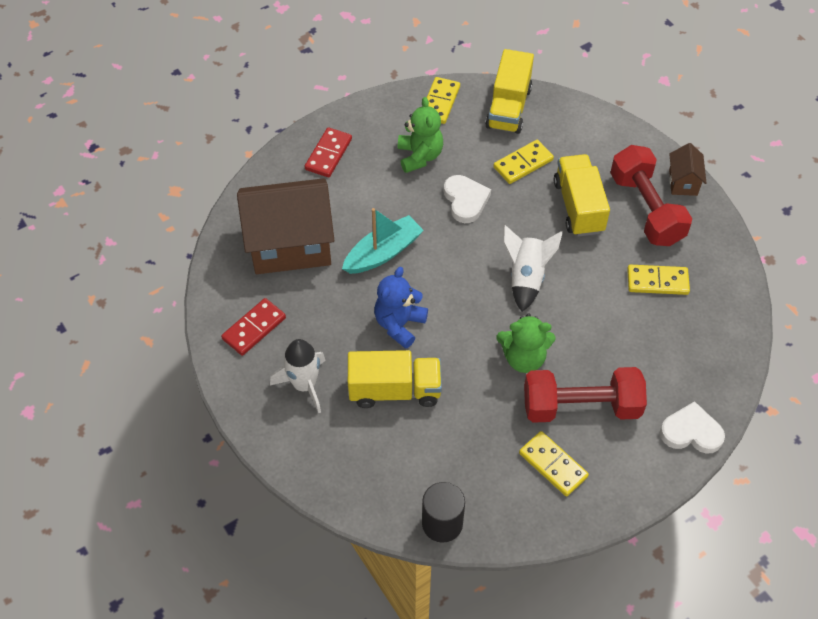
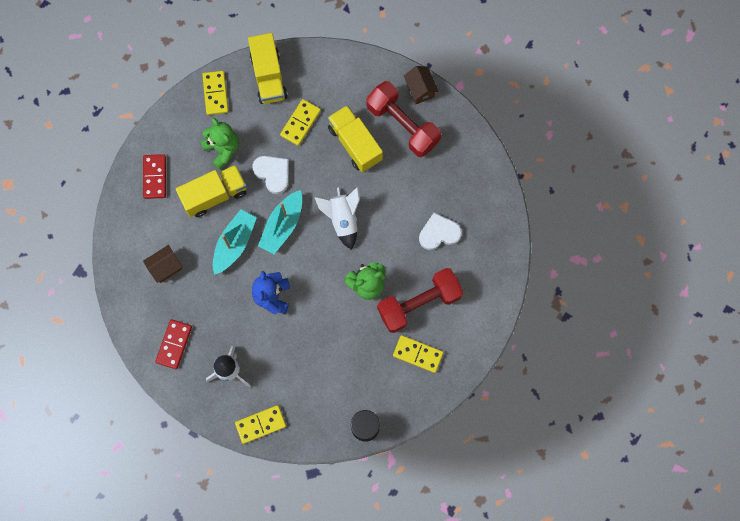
camera: 25 degrees left, 20 degrees up
brown house [237,178,334,274] -> brown house [143,245,183,283], size x0.45
yellow truck [348,350,442,408] -> yellow truck moved to [176,165,247,217]
yellow domino [627,265,690,295] -> yellow domino moved to [235,405,286,444]
white heart [660,401,725,454] -> white heart moved to [419,213,462,250]
none -> turquoise boat [258,190,302,254]

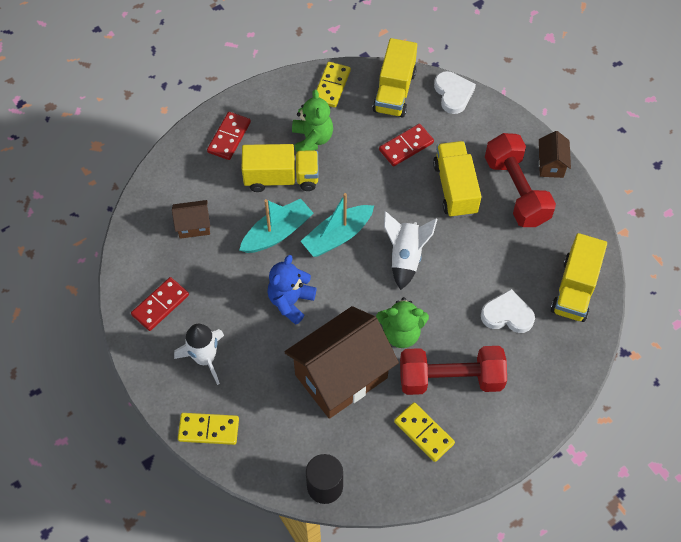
camera: 25 degrees right, 15 degrees down
white heart [252,156,289,194] -> white heart moved to [434,71,476,114]
yellow domino [280,99,321,146] -> red domino [379,124,434,166]
none -> brown house [285,306,399,419]
none -> yellow truck [551,233,607,322]

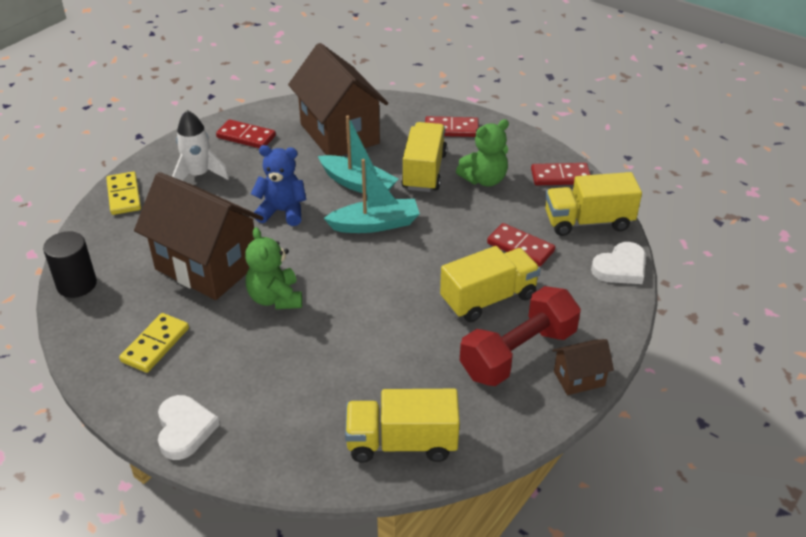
camera: 70 degrees right, 20 degrees down
brown house [172,200,210,239] -> brown house [288,43,388,156], size x2.22
yellow truck [242,144,319,192] -> yellow truck turned 150 degrees counterclockwise [401,122,447,192]
turquoise boat [301,193,374,257] -> turquoise boat turned 135 degrees clockwise [324,159,420,233]
yellow domino [316,62,351,108] -> red domino [531,163,591,186]
white rocket [384,211,437,290] -> none
red dumbbell [400,346,507,395] -> none
white heart [481,289,535,333] -> white heart moved to [158,395,220,460]

